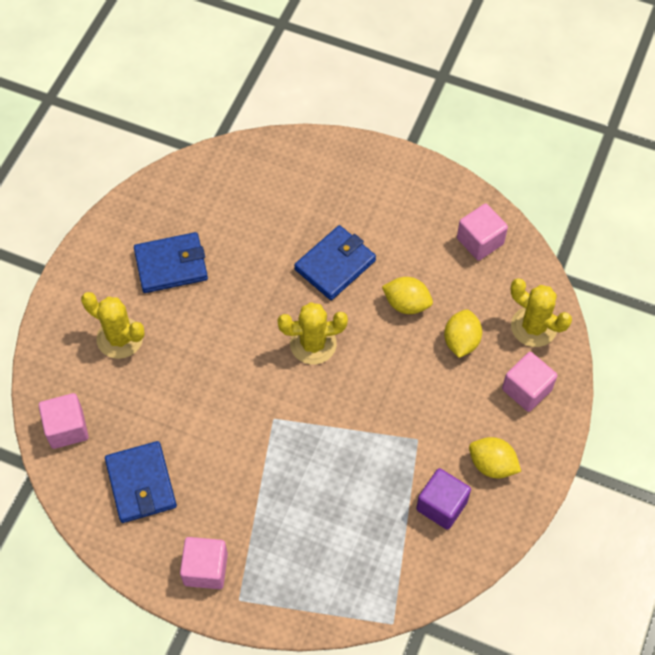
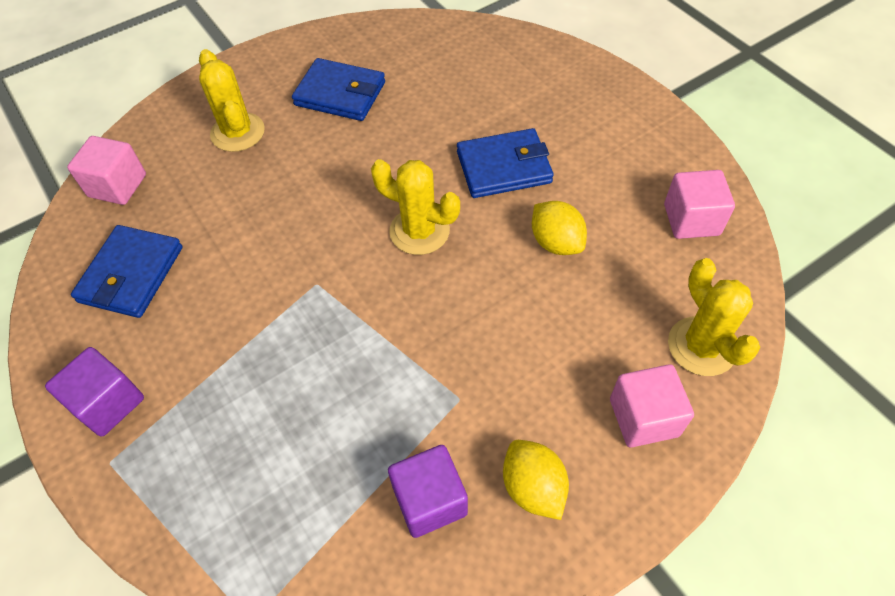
camera: 35 degrees right, 5 degrees down
pink cube [180,537,228,589] -> purple cube [45,347,144,437]
yellow lemon [444,309,482,358] -> none

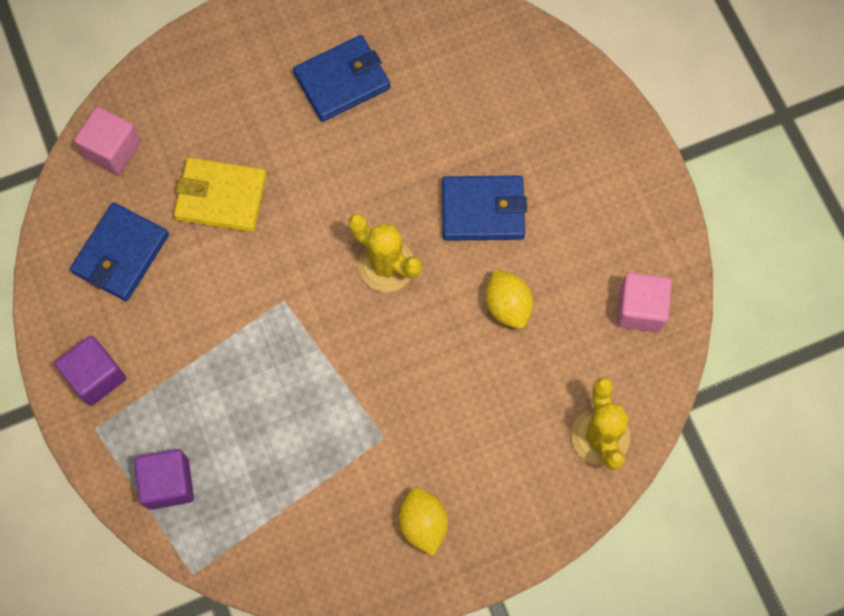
camera: 10 degrees right, 15 degrees up
yellow cactus [199,49,265,152] -> none
blue wallet [292,58,385,121] -> blue wallet turned 60 degrees counterclockwise [293,35,390,122]
purple cube [388,445,468,538] -> purple cube moved to [134,449,194,510]
pink cube [610,364,694,447] -> none
none -> yellow wallet [174,158,267,232]

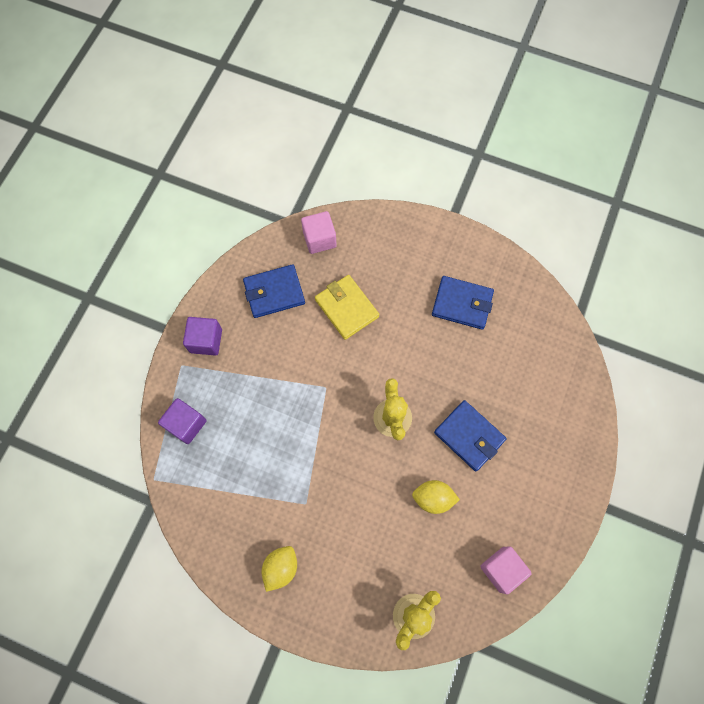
camera: 45 degrees right, 0 degrees up
yellow lemon [485,269,533,329] -> yellow lemon turned 75 degrees clockwise [412,480,460,514]

